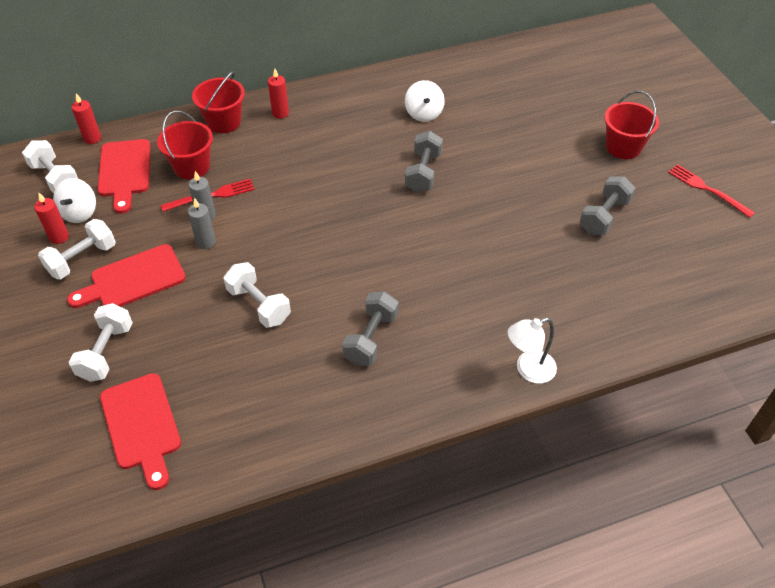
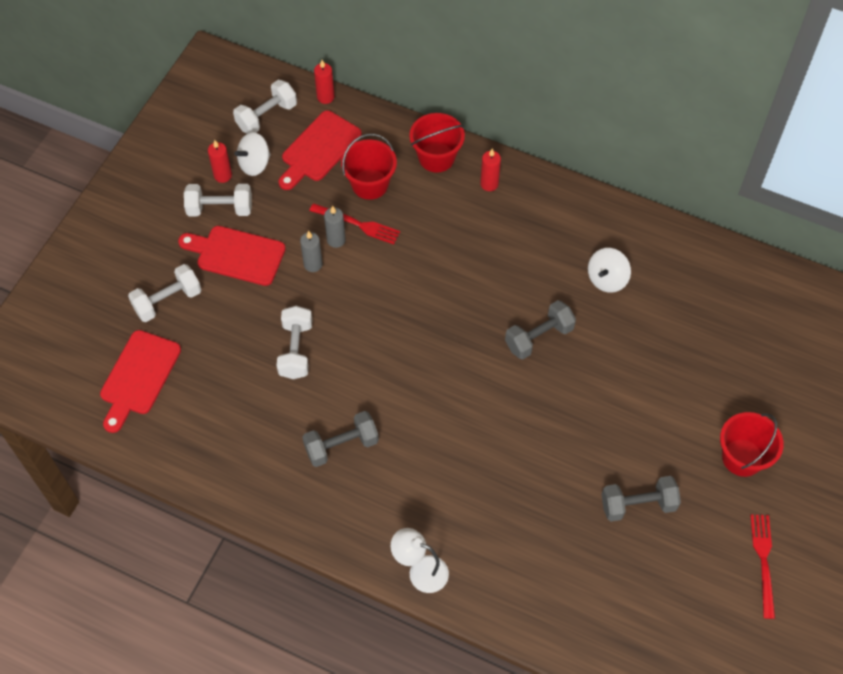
camera: 45 degrees right, 10 degrees up
white dumbbell [22,140,78,193] -> white dumbbell turned 45 degrees clockwise [233,80,297,134]

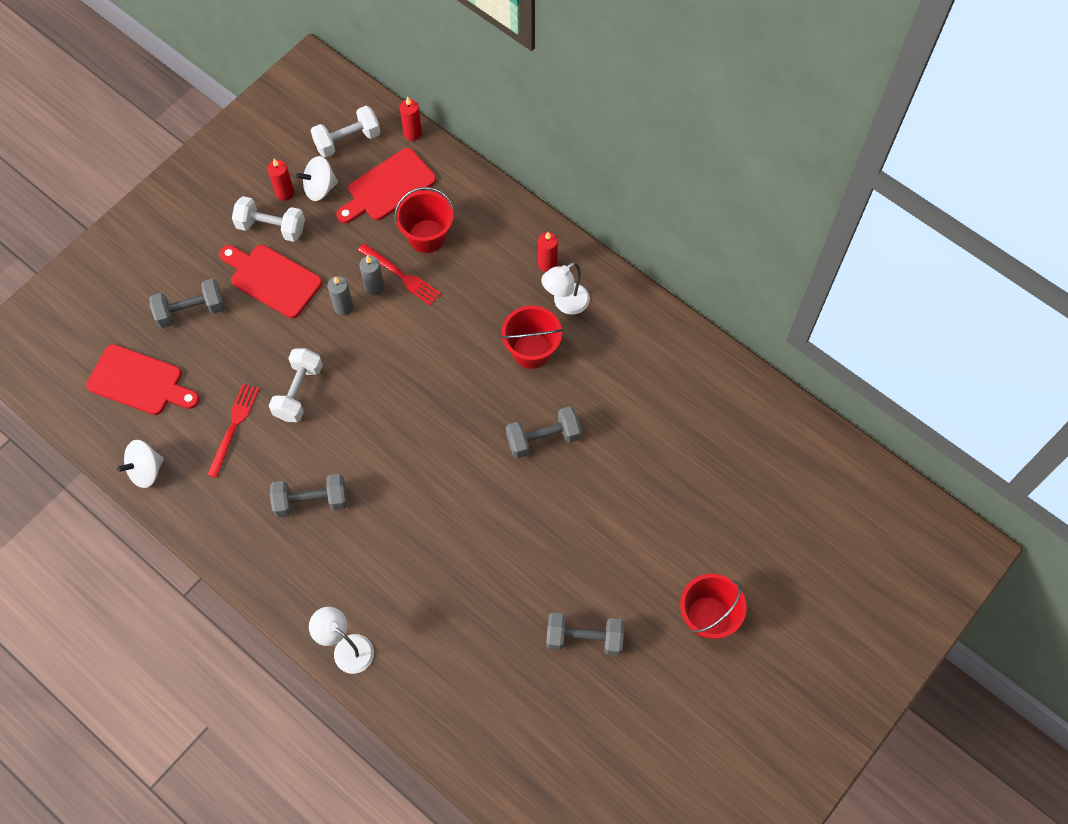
camera: 15 degrees right, 5 degrees up
red cutting board [100,330,181,433] -> red cutting board turned 105 degrees counterclockwise [86,344,199,415]
white dumbbell [128,264,201,322] -> grey dumbbell [149,278,225,328]
red bucket [410,113,465,173] -> red bucket moved to [501,306,563,369]
white spinning top [588,248,631,293] -> white spinning top moved to [117,440,164,488]
red fork [750,514,775,619] -> red fork moved to [207,384,259,478]
none -> white lamp [541,262,590,315]

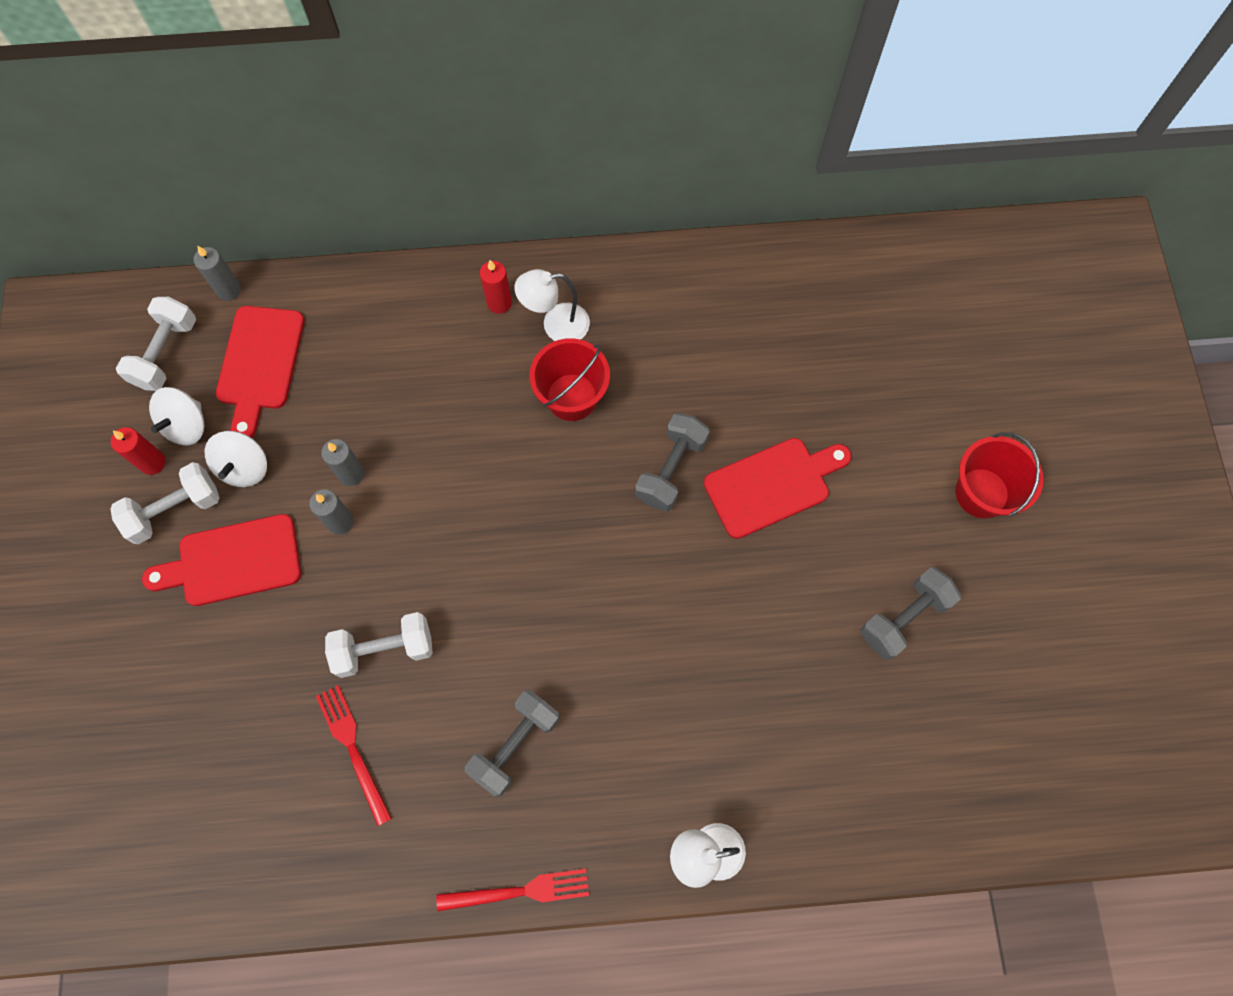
camera: 45 degrees left, 5 degrees up
red cutting board [86,344,199,415] -> red cutting board moved to [704,438,851,539]
white spinning top [117,440,164,488] -> white spinning top moved to [205,431,267,487]
grey dumbbell [149,278,225,328] -> none
white dumbbell [269,348,323,422] -> white dumbbell turned 75 degrees counterclockwise [325,612,433,678]
red fork [358,243,441,306] -> red fork moved to [436,869,589,911]
red bucket [394,187,454,253] -> none
red candle [400,96,422,141] -> grey candle [194,246,241,300]
white lamp [541,262,590,315] -> white lamp turned 75 degrees clockwise [514,269,590,341]

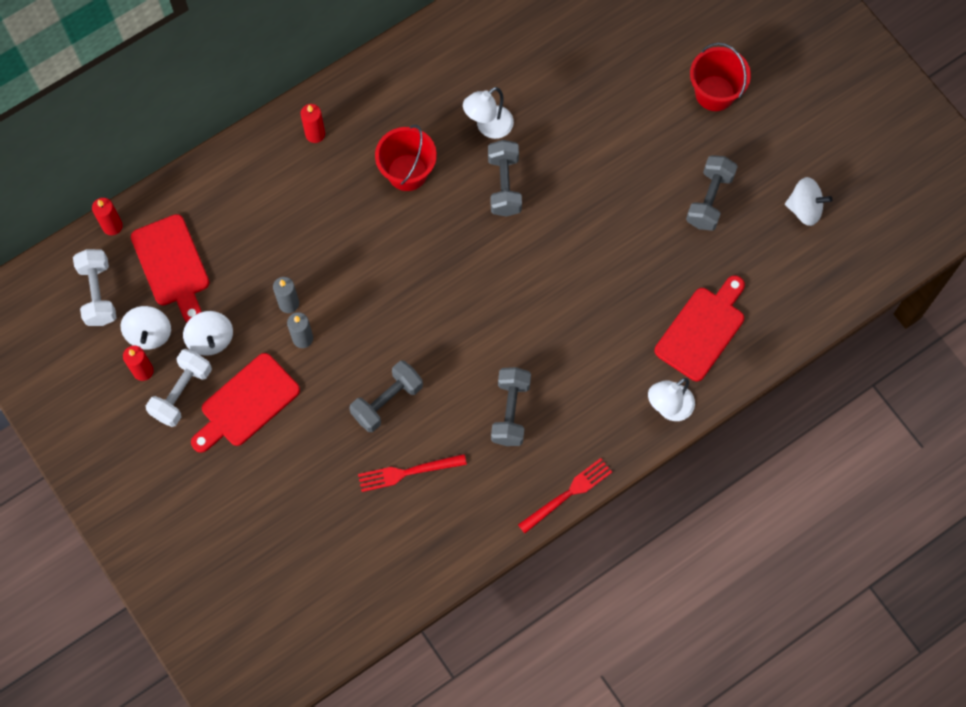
camera: 30 degrees left, 0 degrees up
grey candle [194,246,241,300] -> red candle [92,198,123,235]
red fork [316,685,392,826] -> red fork turned 45 degrees counterclockwise [358,454,467,492]
white dumbbell [325,612,433,678] -> grey dumbbell [349,361,423,432]
white lamp [514,269,590,341] -> white lamp moved to [463,87,514,139]
red cutting board [704,438,851,539] -> red cutting board moved to [655,275,745,381]
none -> white spinning top [785,177,832,226]

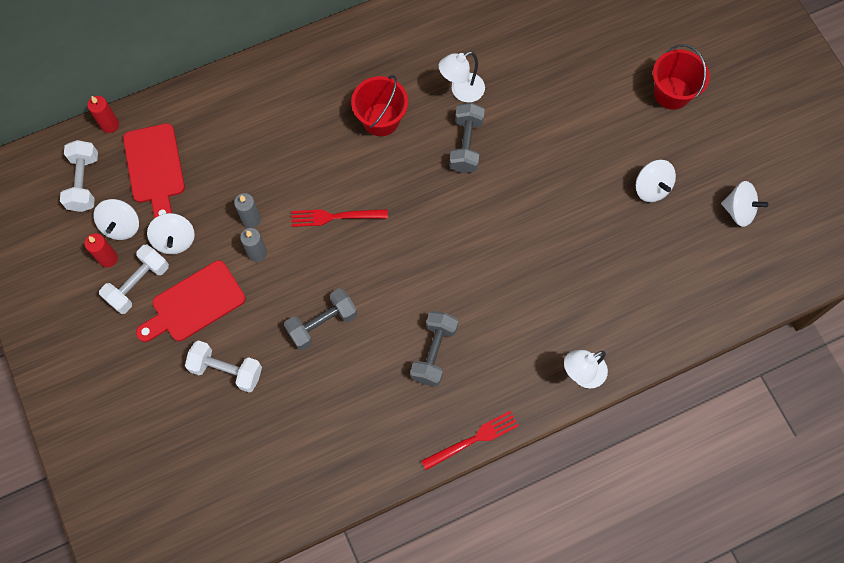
camera: 10 degrees right, 0 degrees up
red candle [301,104,325,143] -> none
red fork [358,454,467,492] -> red fork moved to [291,209,388,227]
red cutting board [655,275,745,381] -> none
grey dumbbell [686,155,738,231] -> white spinning top [636,160,676,202]
none -> white dumbbell [185,340,262,393]

